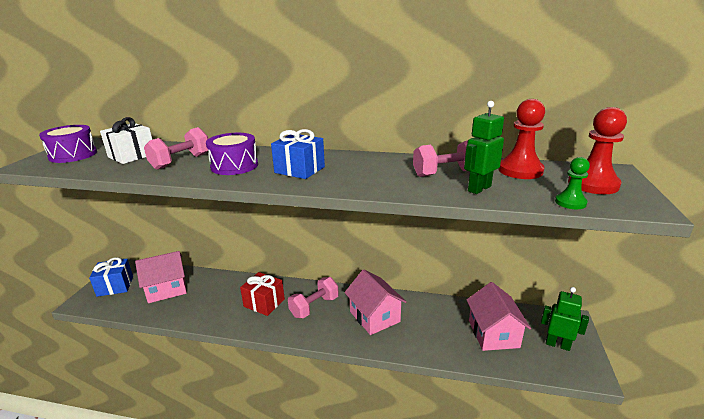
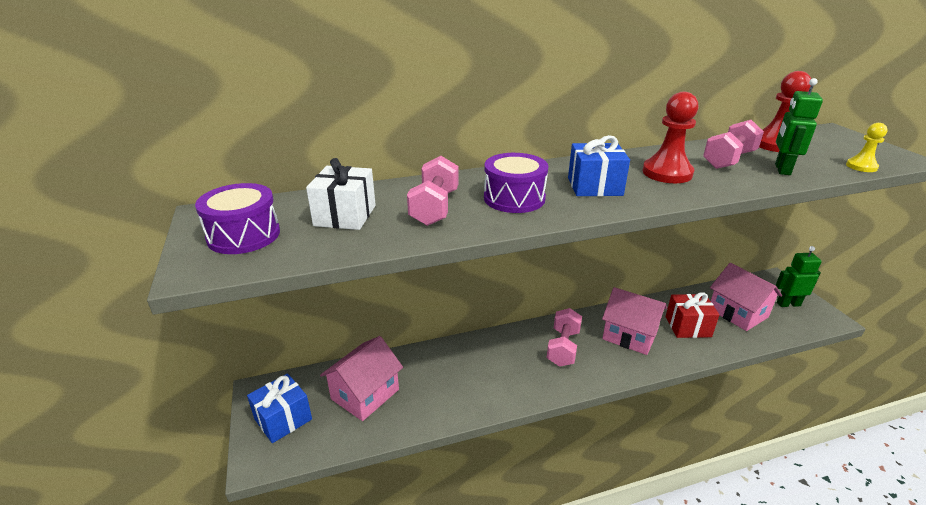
camera: 30 degrees left, 5 degrees up
red gift [240,272,285,316] -> red gift moved to [666,292,719,338]
green pawn [555,157,590,209] -> yellow pawn [846,123,888,172]
red pawn [568,107,627,194] -> red pawn moved to [642,92,699,183]

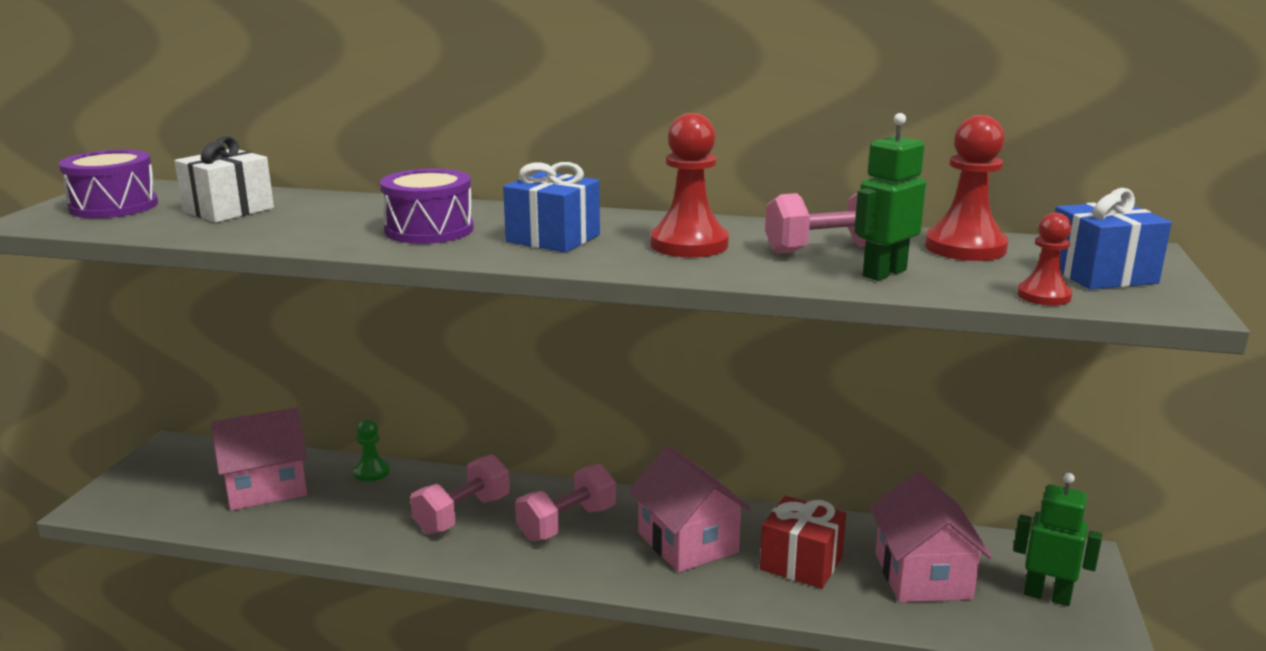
camera: 30 degrees right, 10 degrees down
blue gift [247,373,312,443] -> blue gift moved to [1055,188,1172,289]
pink dumbbell [407,156,458,226] -> pink dumbbell moved to [410,454,510,535]
yellow pawn [846,123,888,172] -> red pawn [1017,213,1072,306]
none -> green pawn [353,419,390,482]

